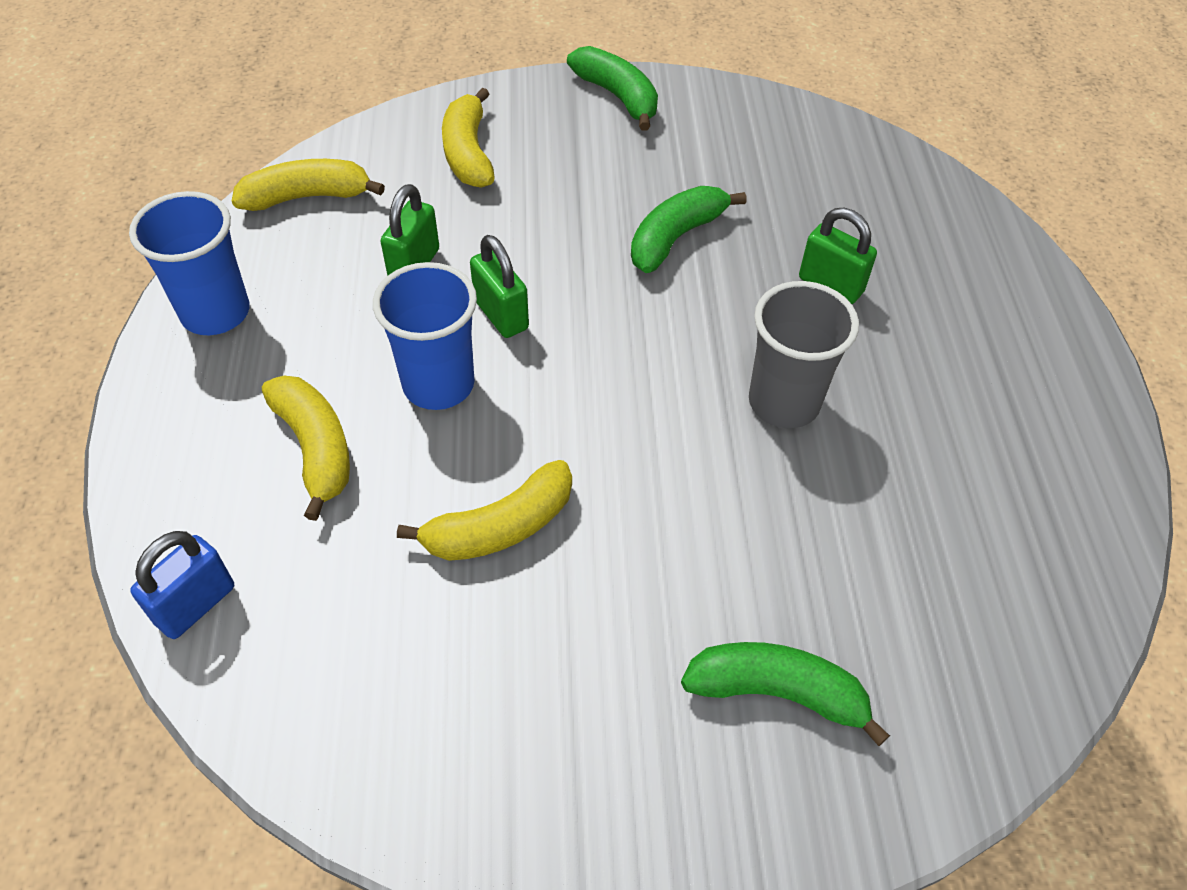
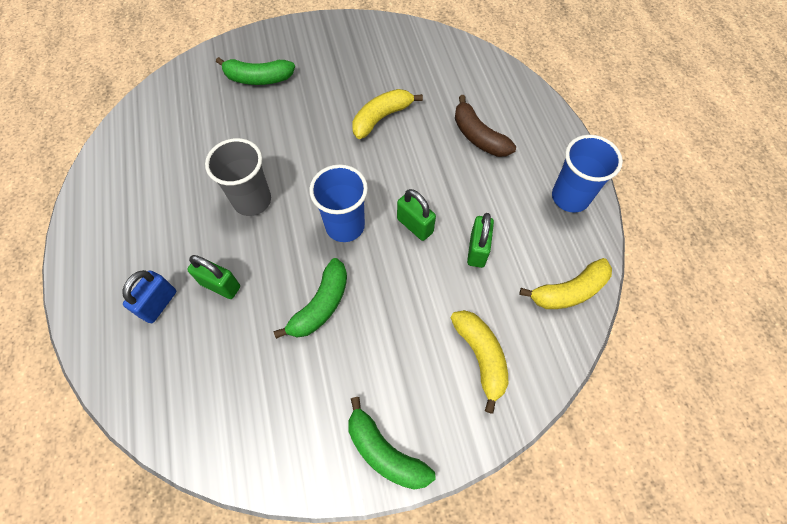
camera: 170 degrees right, 10 degrees up
blue padlock [130,531,234,639] -> blue padlock moved to [122,270,176,323]
yellow banana [262,376,350,521] -> brown banana [455,95,516,157]
blue cup [373,262,477,410] -> blue cup moved to [309,164,368,242]

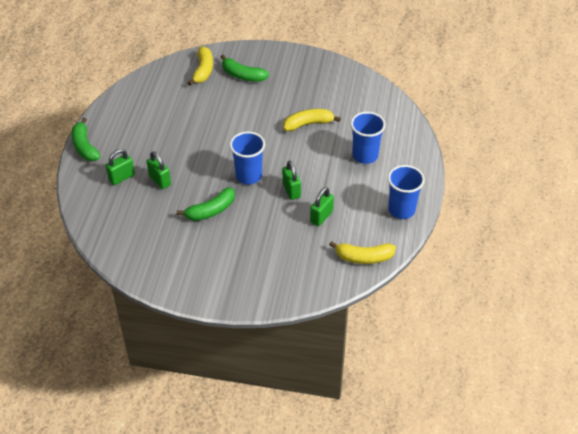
camera: 25 degrees right, 15 degrees down
blue padlock [122,270,176,323] -> green padlock [106,149,135,185]
grey cup [205,138,271,216] -> none
green banana [349,397,435,490] -> green banana moved to [72,118,101,161]
yellow banana [451,310,508,414] -> yellow banana moved to [188,46,213,86]
brown banana [455,95,516,157] -> blue cup [351,112,386,164]

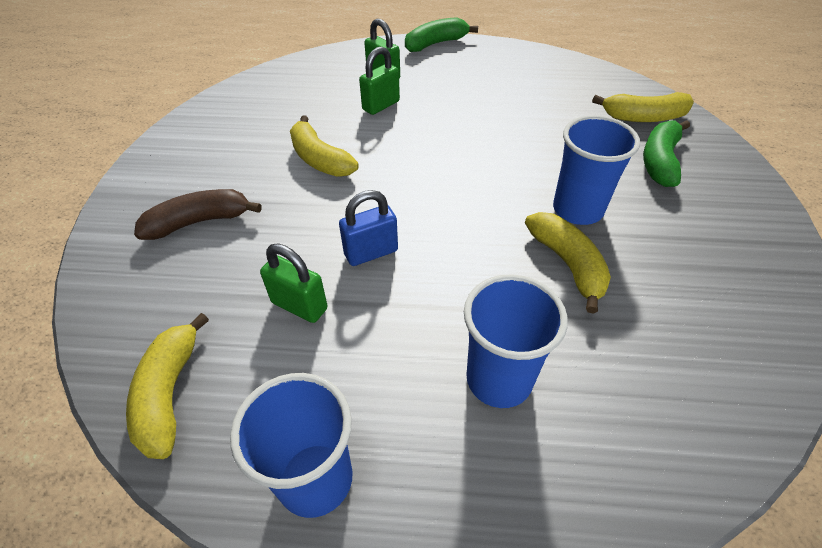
camera: 85 degrees right, 0 degrees up
green banana [177,187,235,221] -> yellow banana [290,116,359,177]
blue cup [230,131,265,184] -> blue cup moved to [553,115,640,225]
green padlock [282,161,301,200] -> blue padlock [339,190,398,266]
none -> brown banana [134,189,262,240]

